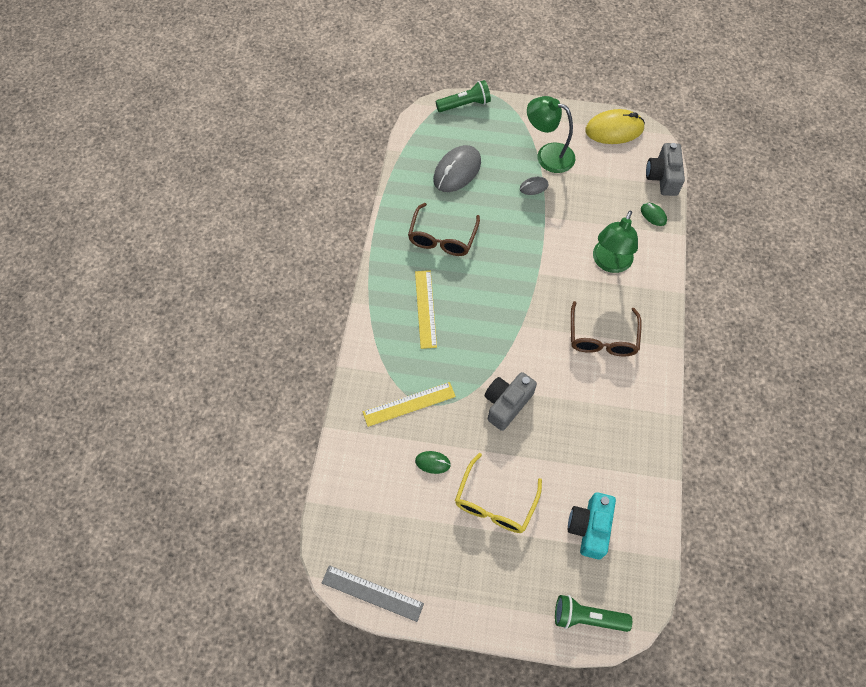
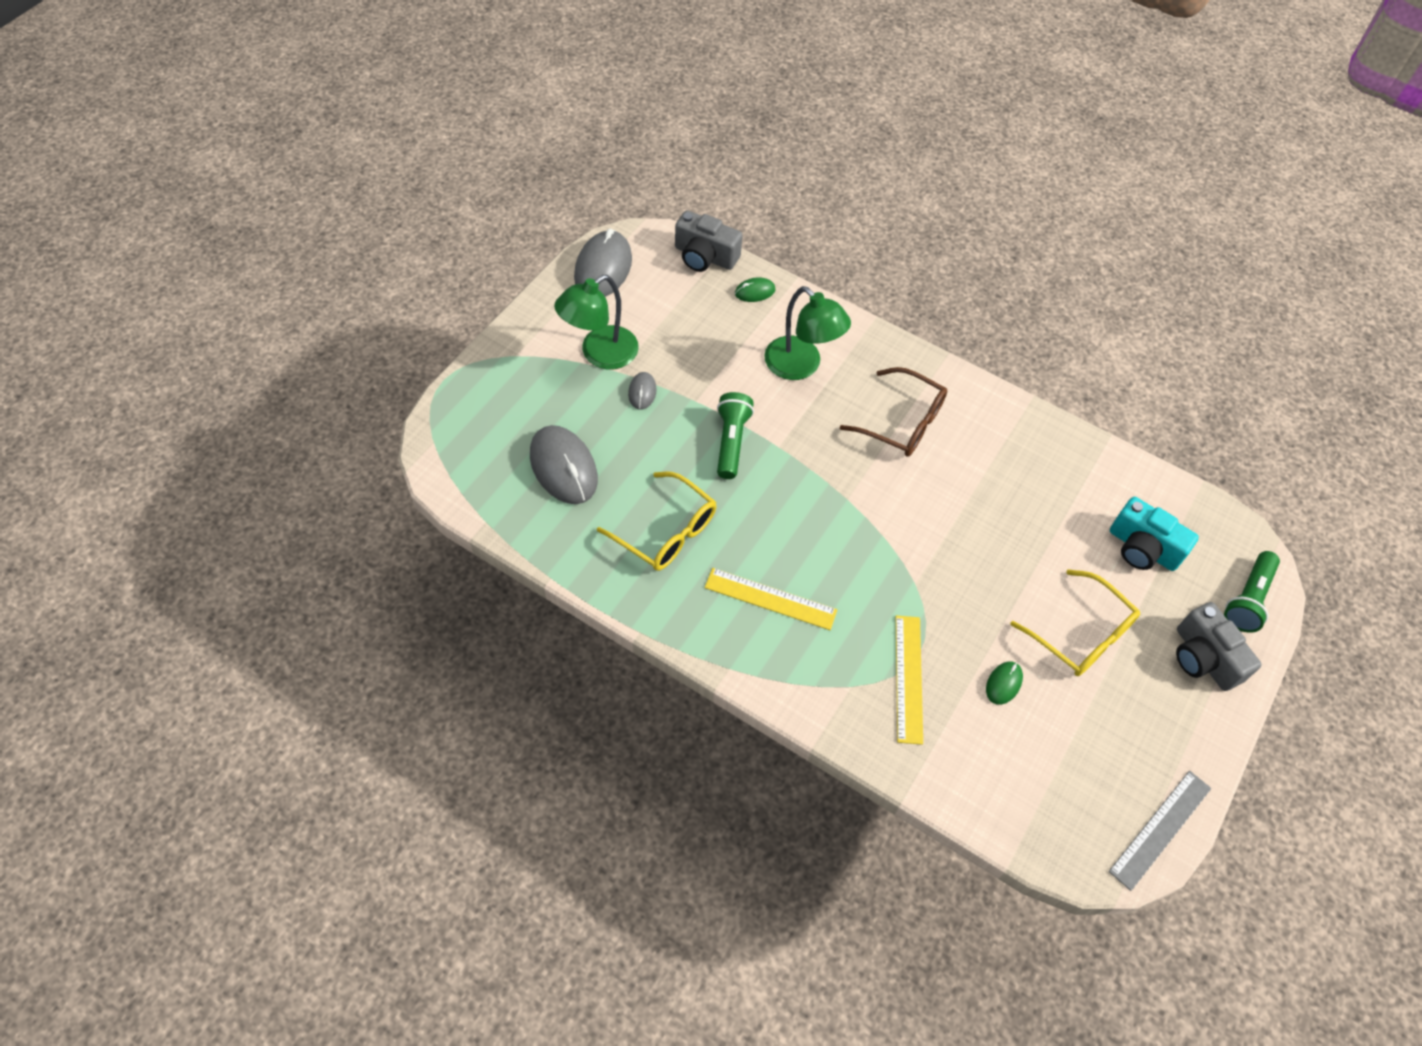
camera: 70 degrees left, 5 degrees down
brown glasses [408,203,480,256] -> yellow glasses [597,472,716,571]
green flashlight [436,80,491,112] -> green flashlight moved to [717,392,754,479]
grey camera [484,372,537,431] -> grey camera moved to [1176,602,1262,691]
yellow mouse [585,109,645,144] -> grey mouse [574,229,632,297]

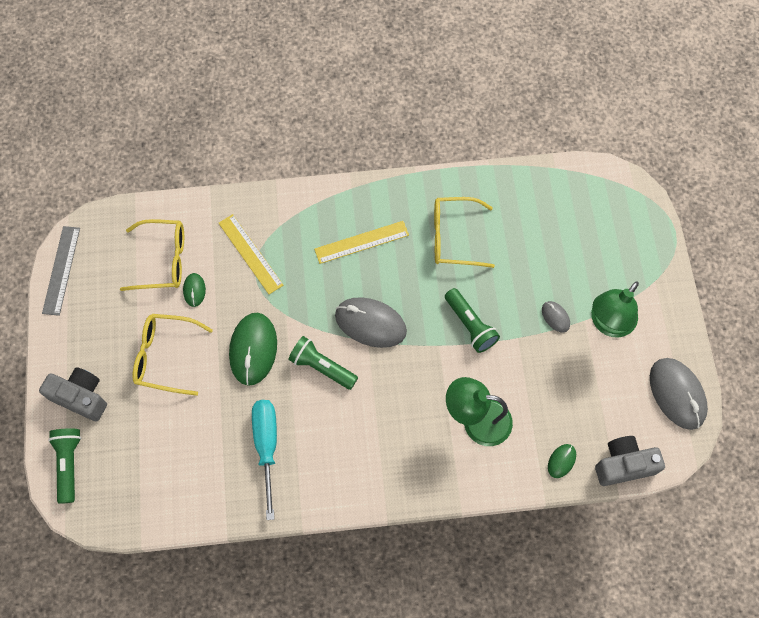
camera: 145 degrees right, 10 degrees up
grey mouse [530,425,598,504] -> grey mouse moved to [335,297,407,348]
green lamp [554,275,639,370] -> green lamp turned 150 degrees counterclockwise [591,281,639,337]
brown glasses [840,367,948,457] -> none
turquoise camera [1110,497,1199,571] -> none
none -> yellow glasses [120,219,184,291]
none -> green mouse [229,313,277,386]
none -> turquoise screwdriver [252,400,277,520]
none -> green flashlight [288,336,358,390]

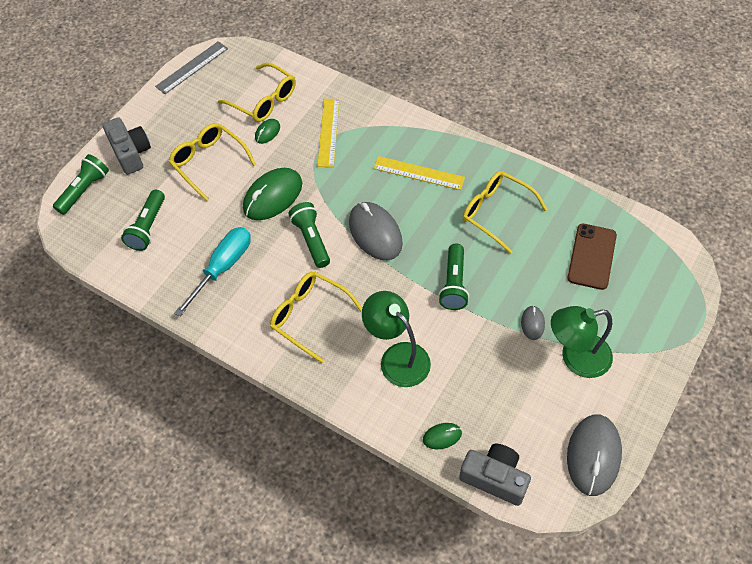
camera: 40 degrees right, 10 degrees down
none -> green flashlight [121,190,165,251]
none -> yellow glasses [270,272,362,363]
none -> brown phone [568,224,617,290]

